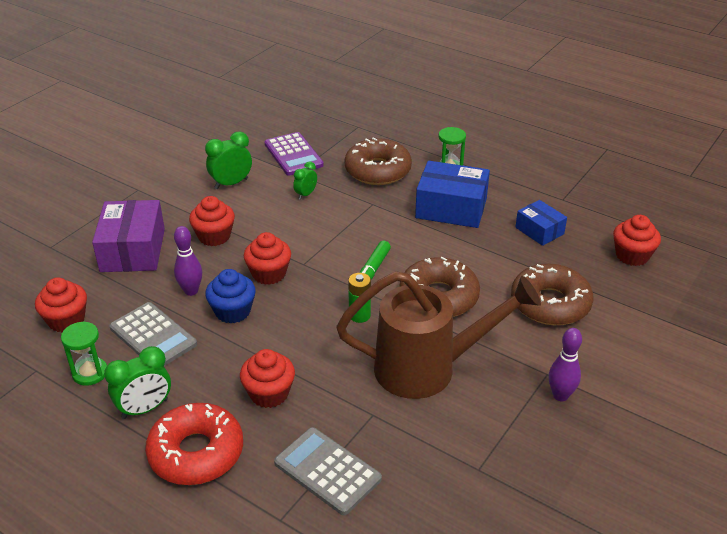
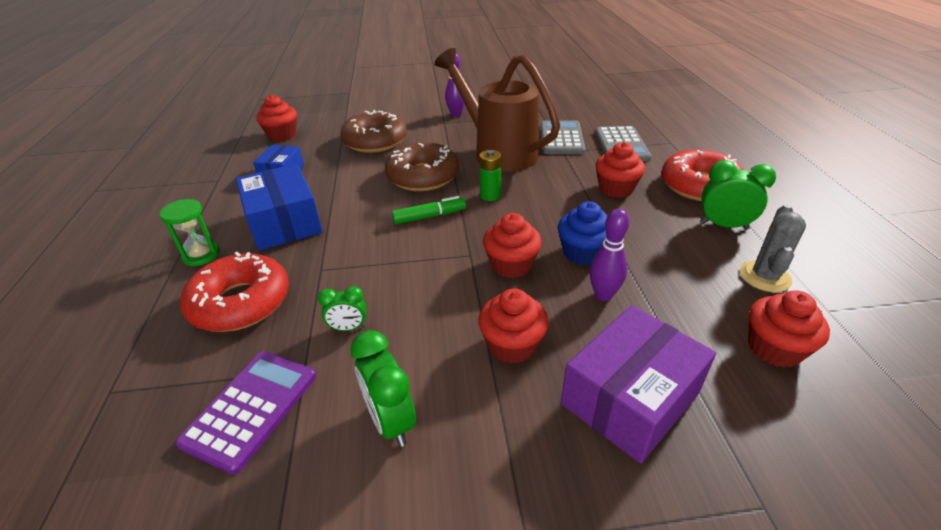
camera: 130 degrees left, 0 degrees up
green hourglass [61,321,107,386] -> grey cactus [740,205,806,292]
grey calculator [109,302,197,366] -> grey calculator moved to [541,120,586,154]
green clock [205,132,252,189] -> green clock turned 45 degrees clockwise [351,330,416,447]
brown donut [345,138,412,185] -> red donut [180,252,289,332]

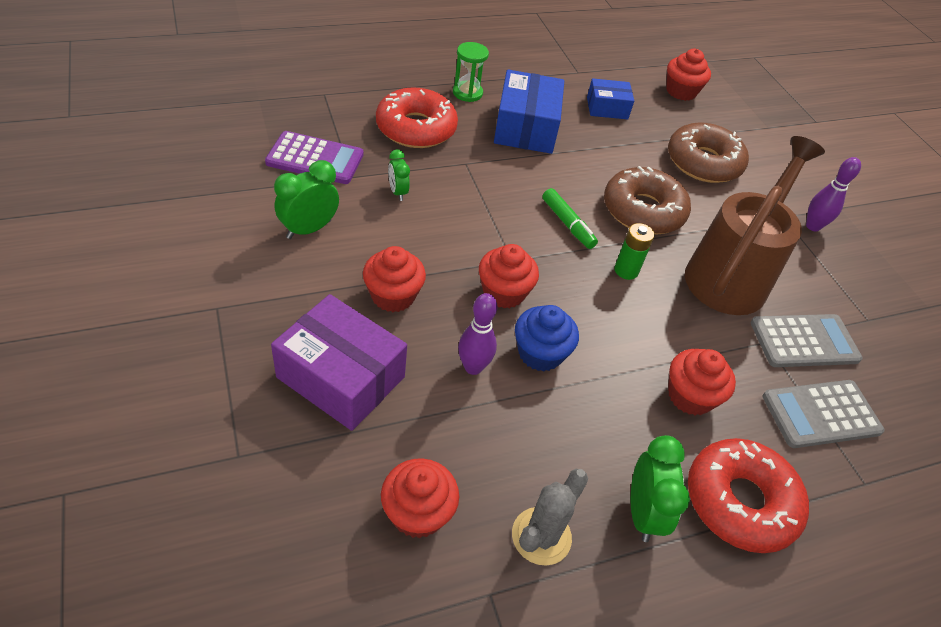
camera: 70 degrees right, 10 degrees up
blue box [236,164,323,251] -> blue box turned 45 degrees counterclockwise [494,69,564,154]
grey cactus [740,205,806,292] -> grey cactus turned 60 degrees counterclockwise [512,469,588,566]

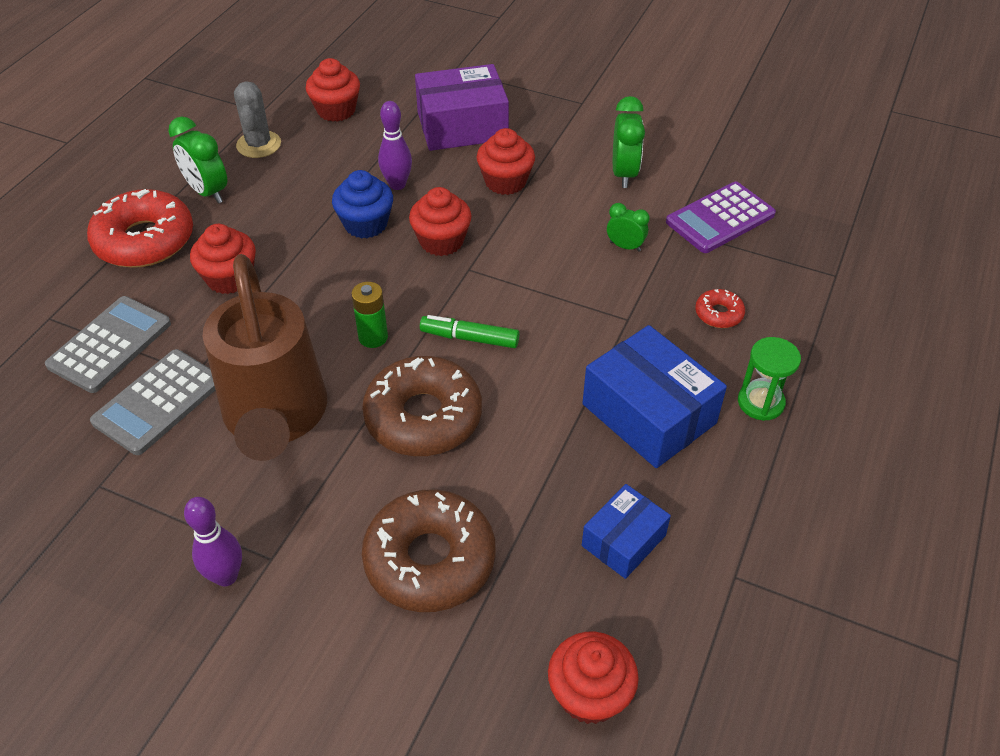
camera: 140 degrees right, 0 degrees up
red donut [376,87,458,148] -> red donut [695,289,745,328], size x0.45

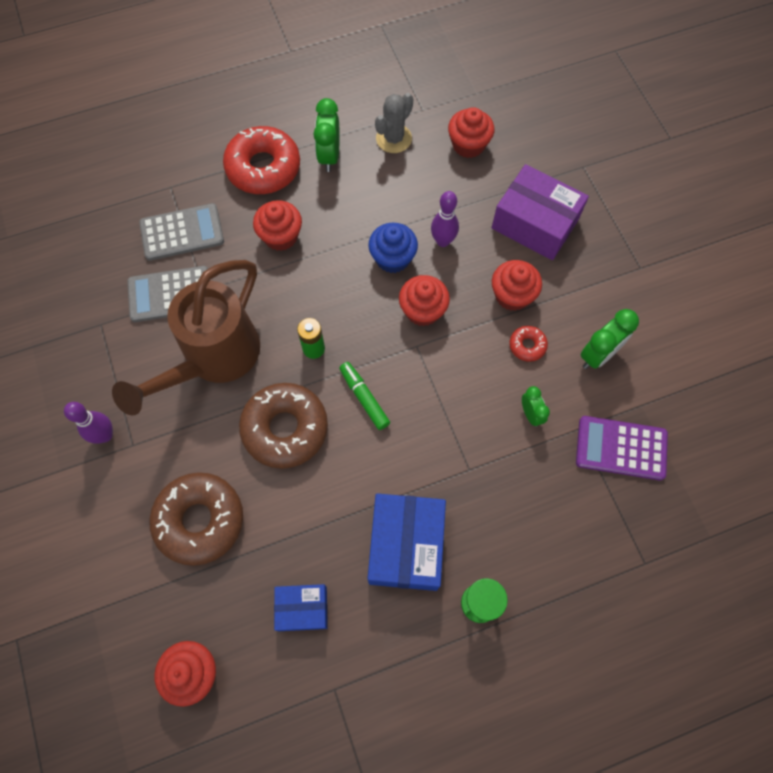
camera: 45 degrees right, 20 degrees up
red donut [695,289,745,328] -> red donut moved to [509,326,548,362]

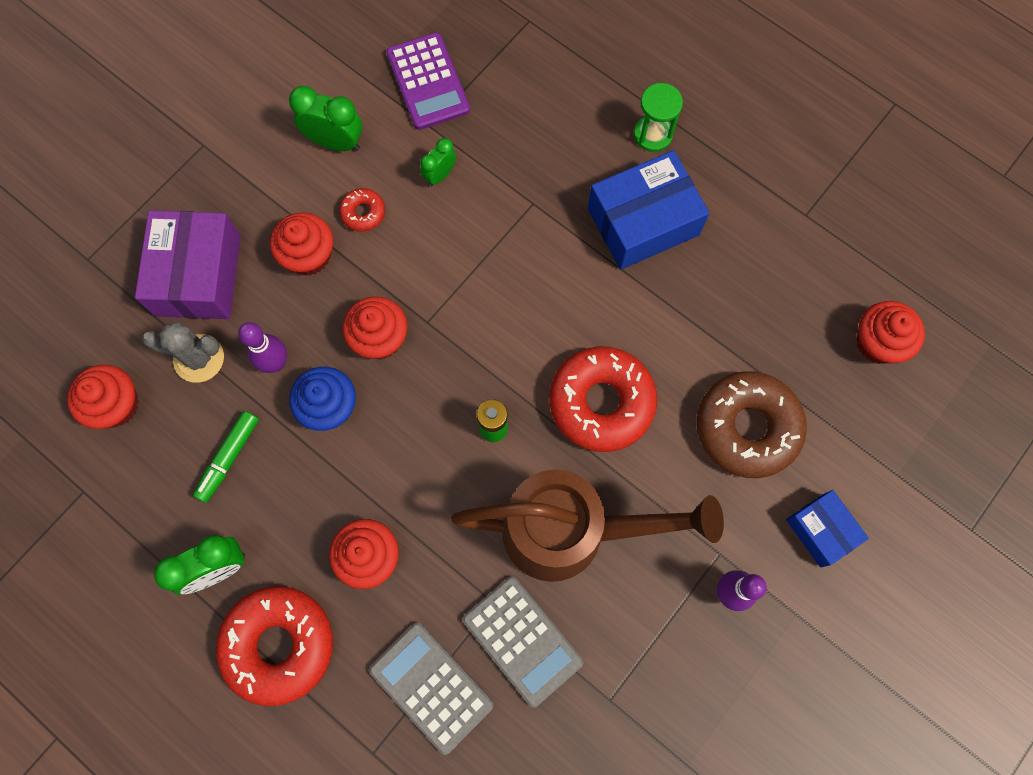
camera: 120 degrees left, 5 degrees up
brown donut [239,383,328,469] -> red donut [549,347,657,452]
blue box [274,584,328,631] -> blue box moved to [786,490,869,568]
green marker [339,362,390,430] -> green marker moved to [193,411,259,503]
grey cactus [375,93,413,153] -> grey cactus moved to [142,322,224,383]

